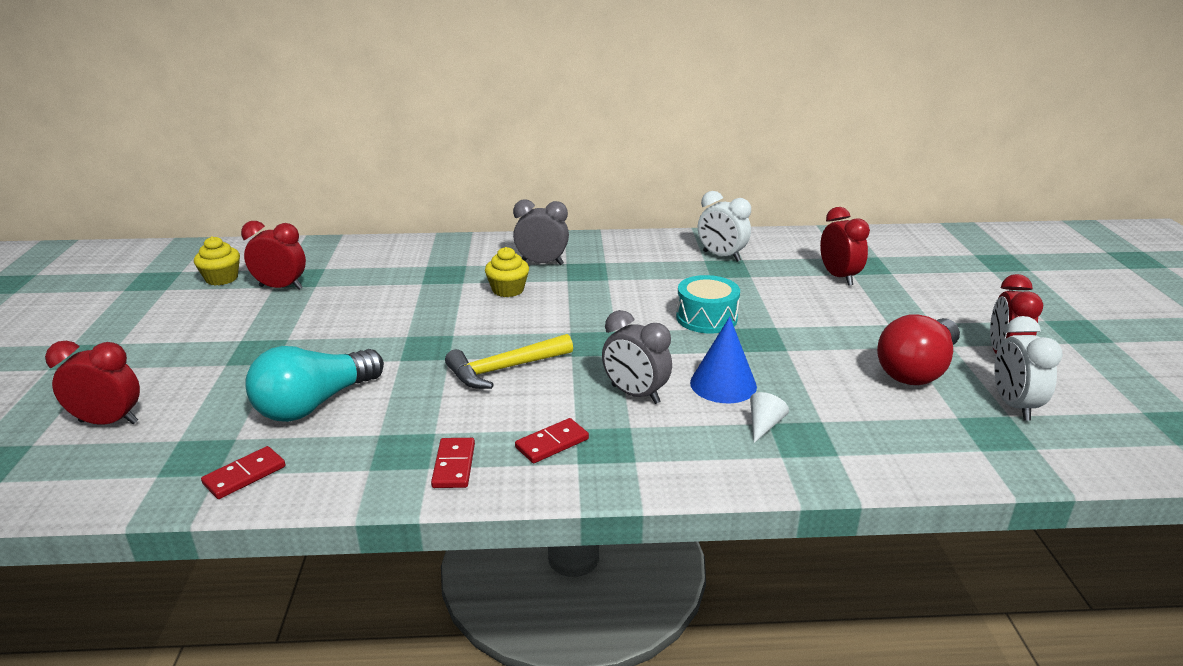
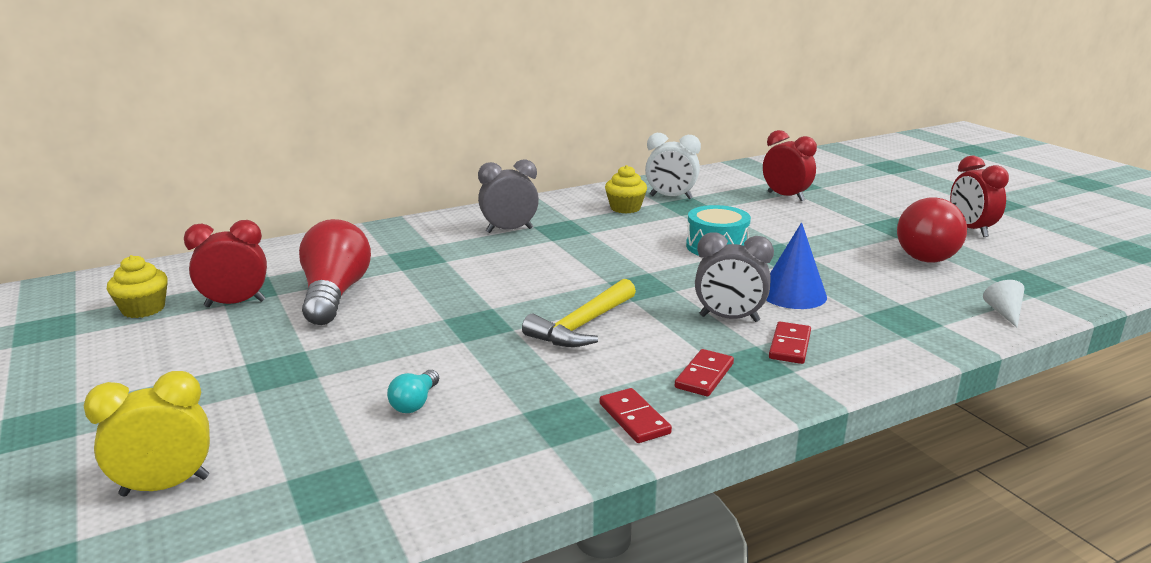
camera: 25 degrees left, 5 degrees down
red clock [45,341,140,425] -> yellow clock [84,371,210,496]
red domino [201,446,286,499] -> red domino moved to [769,322,811,364]
turquoise light bulb [245,346,384,422] -> turquoise light bulb [387,370,439,413], size x0.44
yellow cupcake [485,247,529,297] -> yellow cupcake moved to [605,165,647,214]
white cone [750,392,789,443] -> white cone moved to [983,280,1025,327]
white clock [994,316,1063,420] -> none
none -> red light bulb [299,219,371,325]

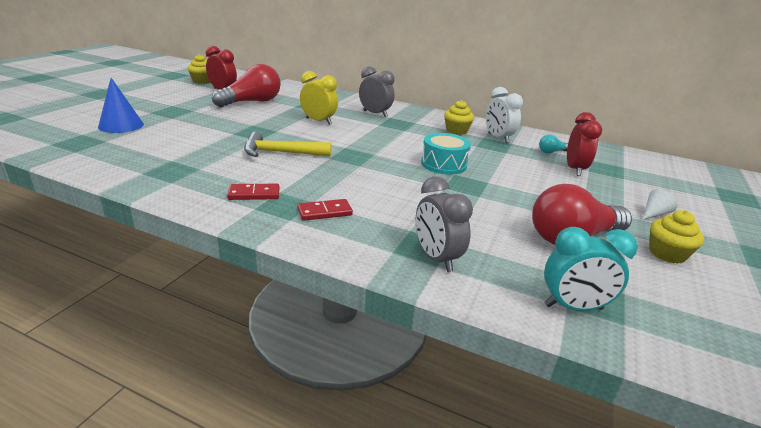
camera: 50 degrees right, 5 degrees up
yellow clock [84,371,210,496] -> yellow clock moved to [300,71,338,125]
turquoise light bulb [387,370,439,413] -> turquoise light bulb moved to [539,135,568,153]
red domino [600,388,672,443] -> none
grey clock [695,232,774,322] -> grey clock moved to [416,176,473,272]
blue cone [766,222,827,309] -> blue cone moved to [98,78,144,133]
red clock [950,156,1009,237] -> yellow cupcake [649,210,704,264]
white cone [983,280,1025,327] -> white cone moved to [642,189,677,220]
none -> turquoise clock [544,227,638,311]

